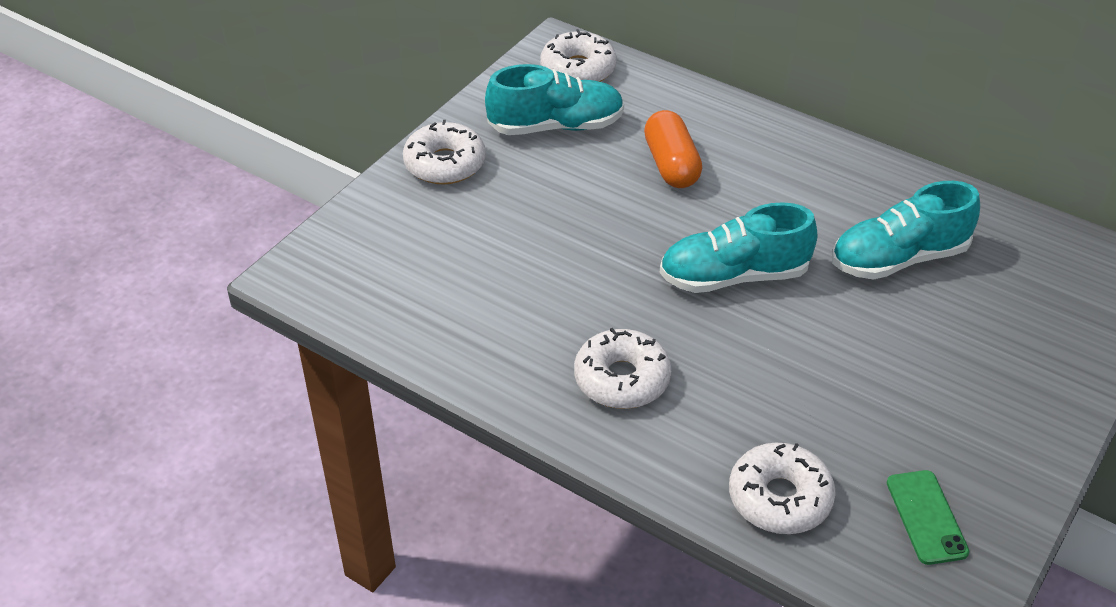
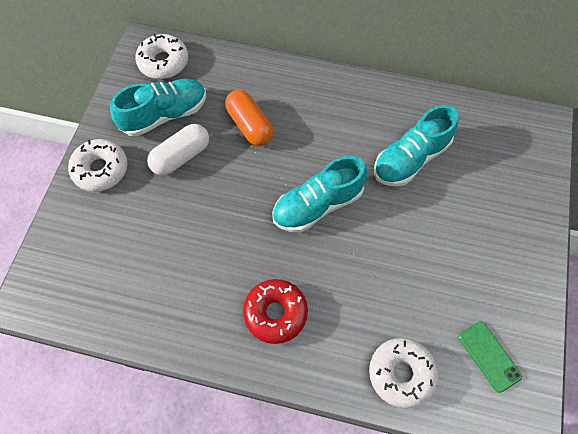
camera: 20 degrees left, 20 degrees up
white donut [574,328,671,409] -> red donut [243,279,308,344]
none -> white capsule [147,124,209,176]

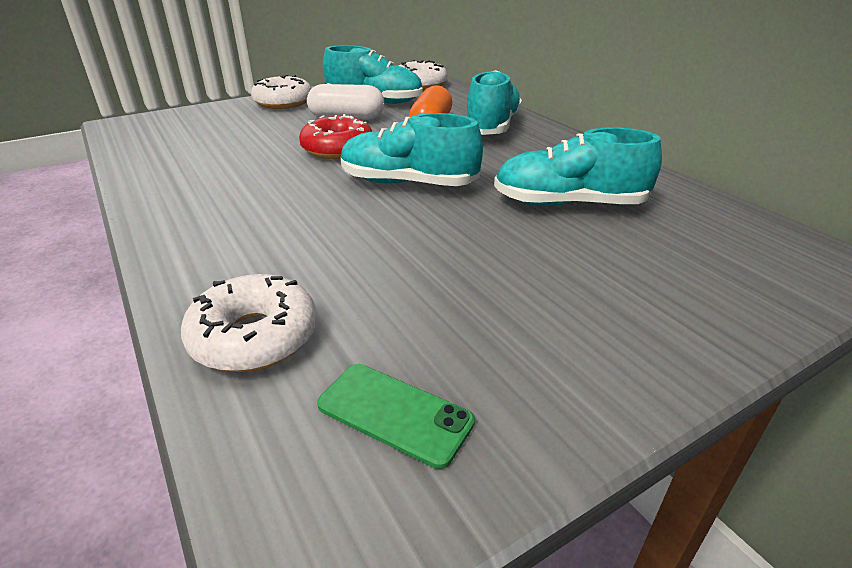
camera: 45 degrees right, 30 degrees down
red donut [243,279,308,344] -> red donut moved to [299,114,372,159]
green phone [458,321,522,393] -> green phone turned 75 degrees counterclockwise [317,364,475,469]
none -> turquoise shoe [467,70,522,135]

